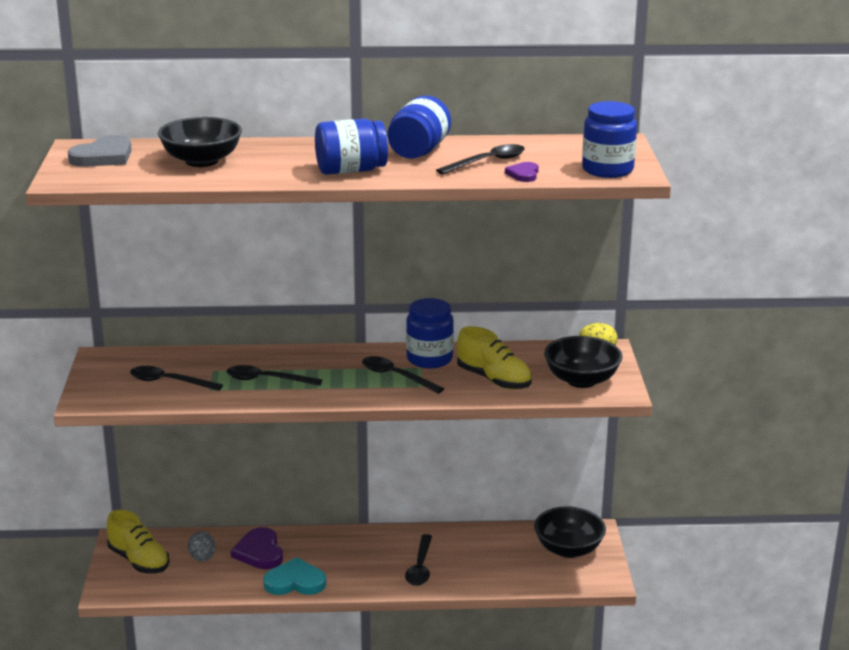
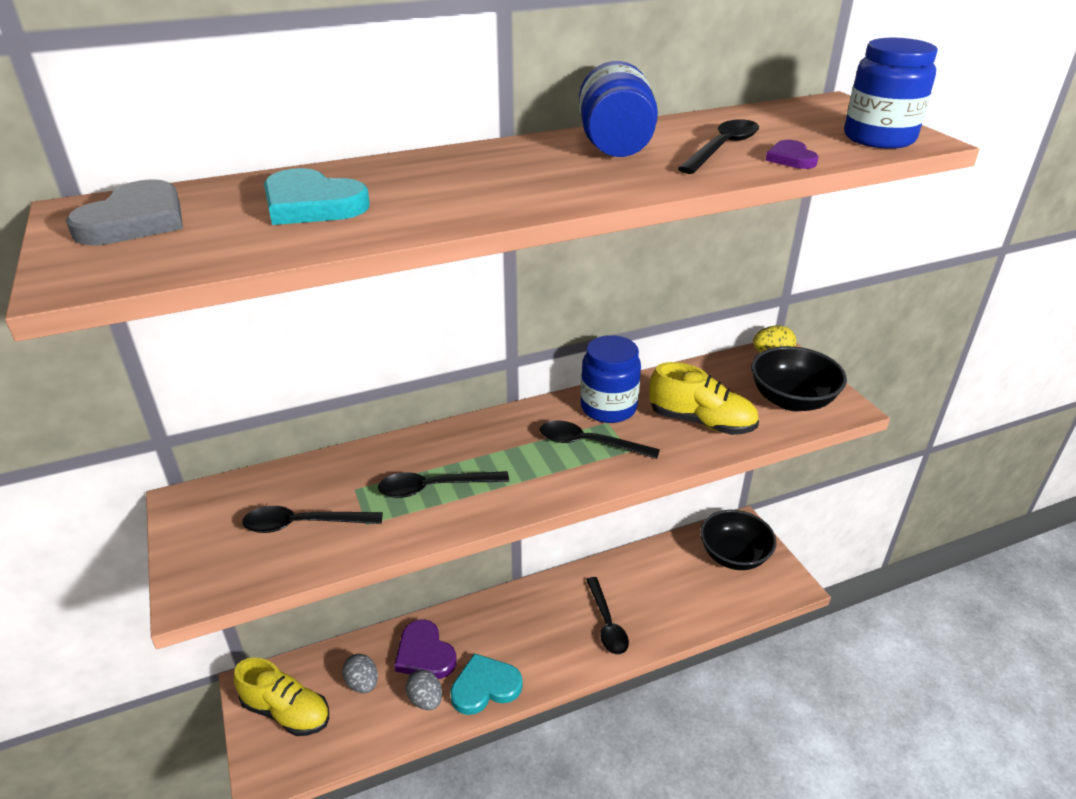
camera: 20 degrees left, 10 degrees up
black bowl [158,117,242,167] -> turquoise heart [264,168,370,225]
blue jar [315,119,388,175] -> none
none -> grey egg [405,670,442,710]

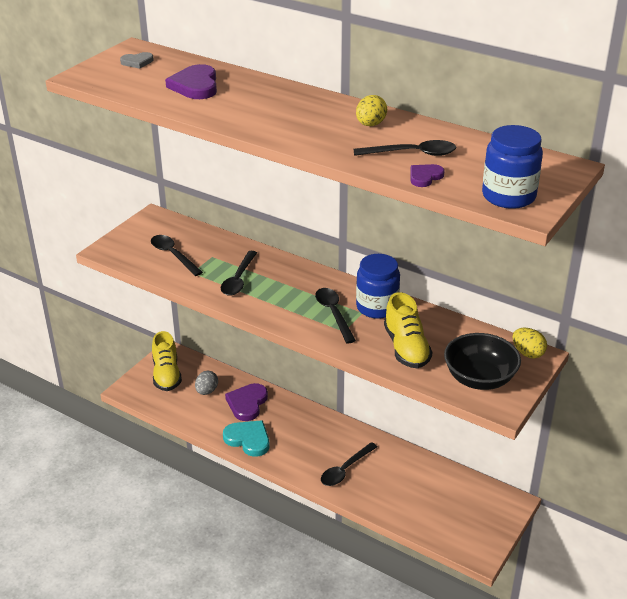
camera: 55 degrees right, 0 degrees up
grey heart [66,179,183,245] -> grey heart [120,52,154,69], size x0.56
turquoise heart [264,168,370,225] -> purple heart [165,64,217,99]
black spoon [378,471,509,498] -> black spoon turned 120 degrees counterclockwise [221,251,257,296]
grey egg [405,670,442,710] -> none
blue jar [579,61,658,157] -> yellow egg [356,95,387,126]
black bowl [700,510,777,570] -> none

